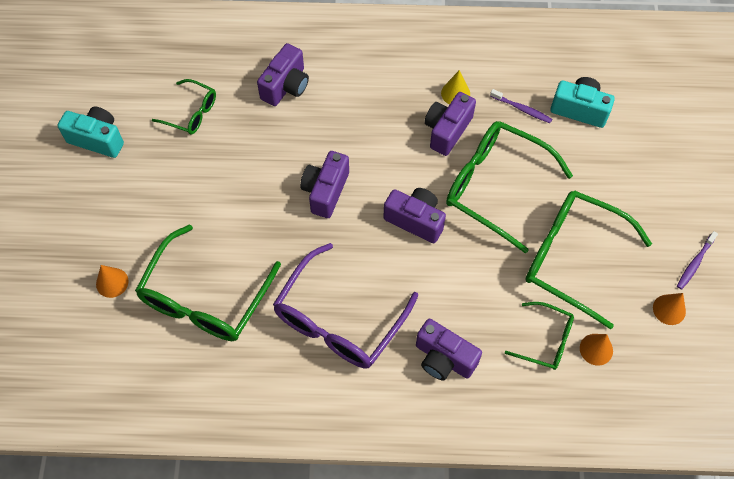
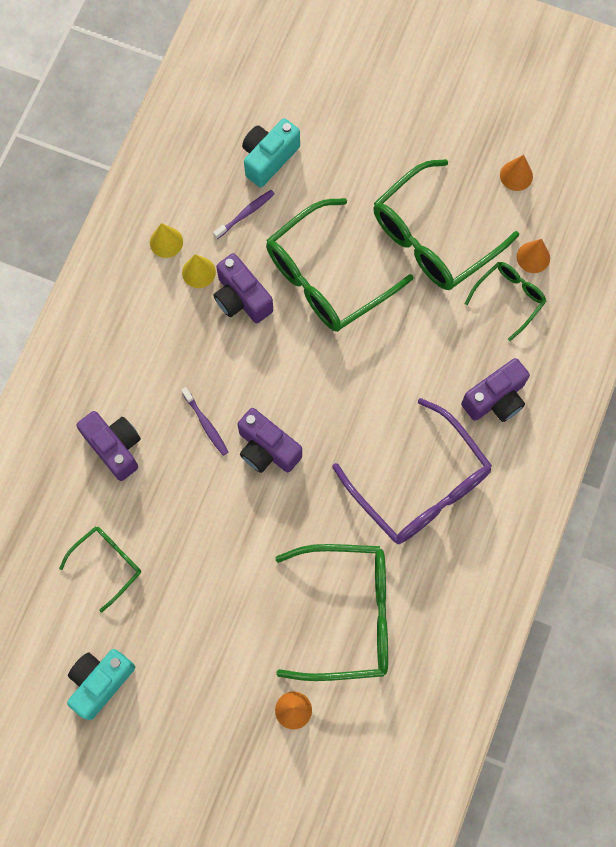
camera: 70 degrees left, 10 degrees up
green glasses [135,224,281,341] -> green glasses turned 45 degrees counterclockwise [275,544,388,681]
purple camera [383,188,446,243] -> none
purple toothbrush [677,231,718,289] -> purple toothbrush moved to [181,387,228,456]
none -> yellow cone [150,223,183,258]

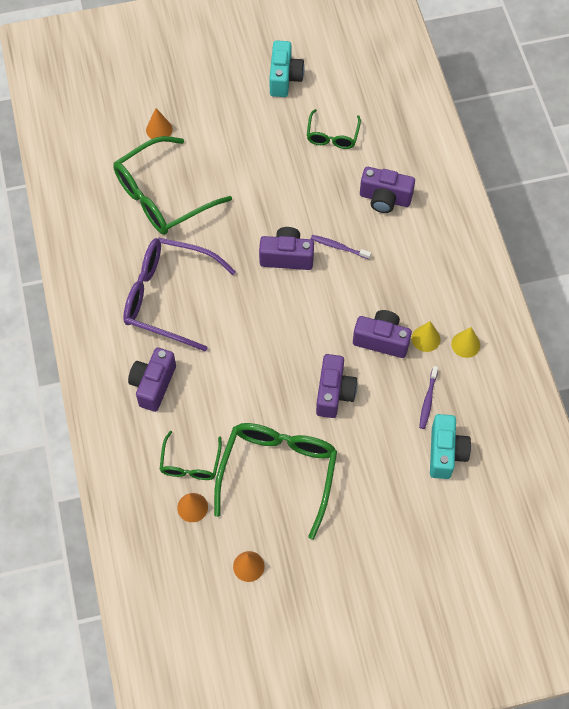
camera: 145 degrees right, 10 degrees down
green glasses [266,198,414,332] -> purple camera [316,354,357,418]

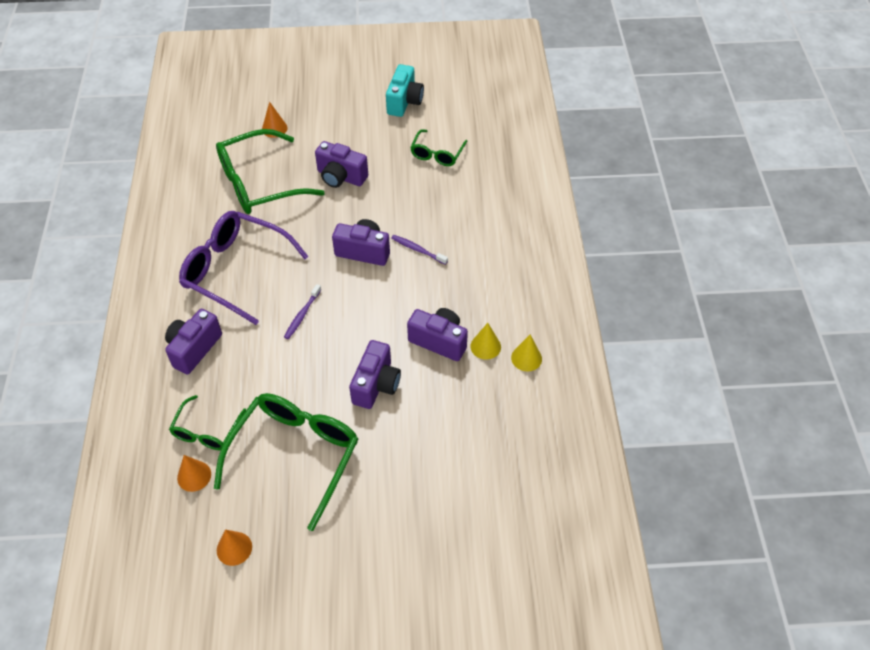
camera: 10 degrees right, 10 degrees down
purple camera [360,167,415,213] -> purple camera moved to [315,141,368,188]
purple toothbrush [419,366,438,429] -> purple toothbrush moved to [284,284,321,339]
turquoise camera [430,414,471,479] -> none

